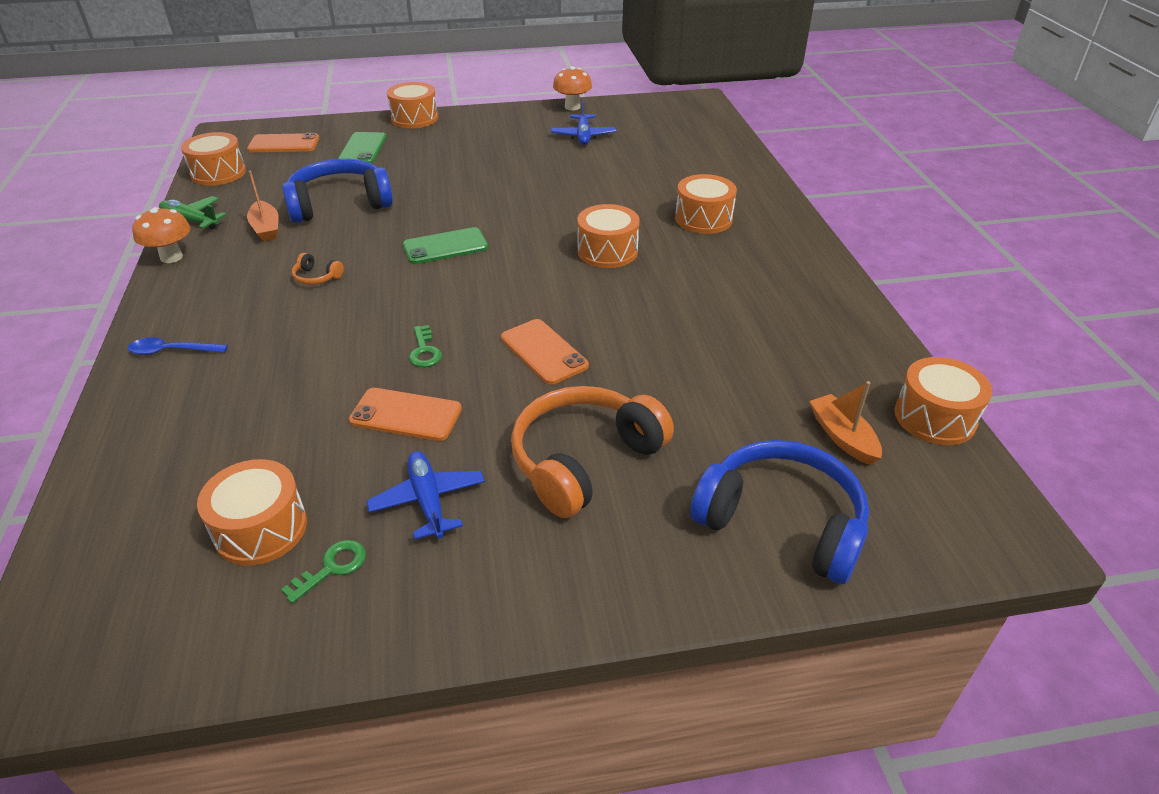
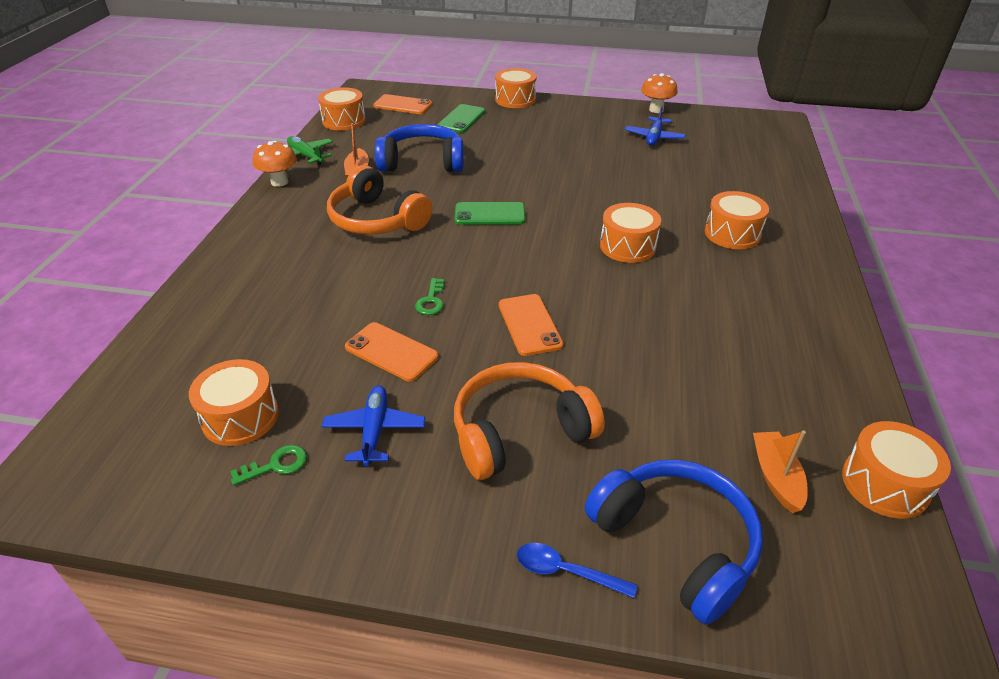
camera: 20 degrees right, 0 degrees up
blue spoon [128,337,228,355] -> blue spoon moved to [517,543,637,598]
orange headphones [292,253,344,285] -> orange headphones [327,165,432,235], size x2.47

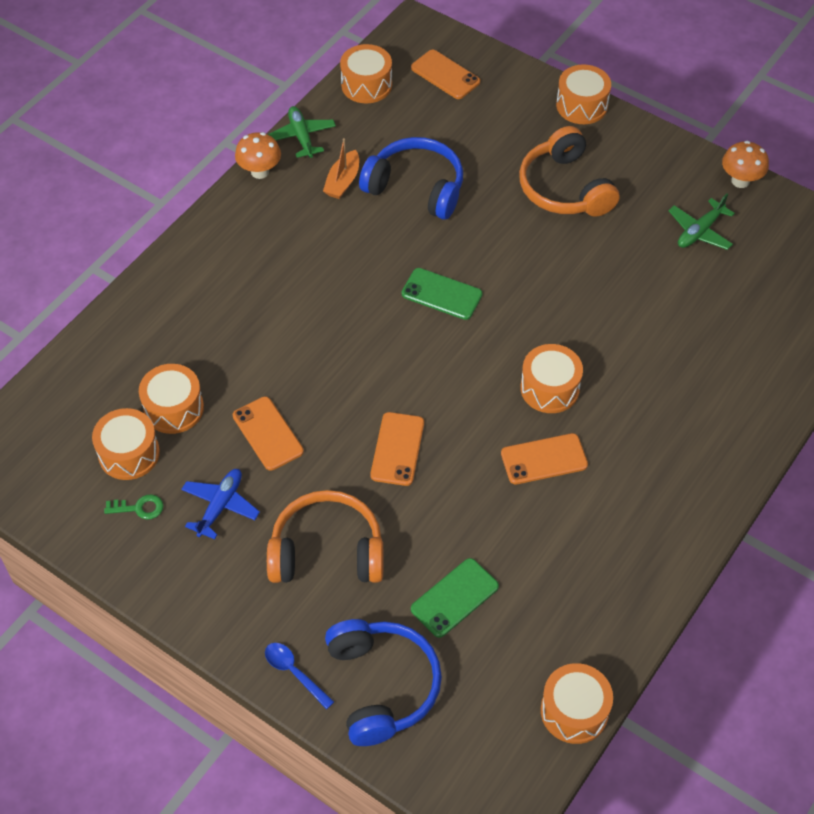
camera: 25 degrees right, 15 degrees up
orange headphones [327,165,432,235] -> orange headphones moved to [519,126,619,217]
green key [415,278,444,315] -> none
green phone [437,104,485,133] -> green phone moved to [411,558,499,638]
blue plane [625,106,686,146] -> green plane [668,194,735,250]
orange drum [705,191,769,249] -> orange drum moved to [139,364,204,434]
orange boat [753,430,808,513] -> none
none -> orange phone [501,433,588,484]

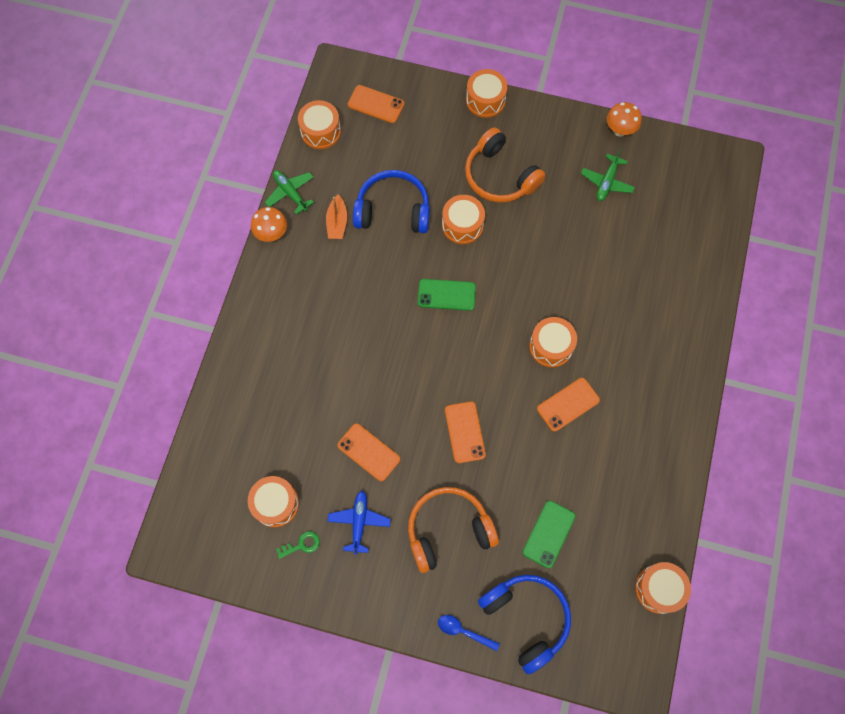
camera: 20 degrees left, 15 degrees up
orange drum [139,364,204,434] -> orange drum moved to [442,195,485,244]

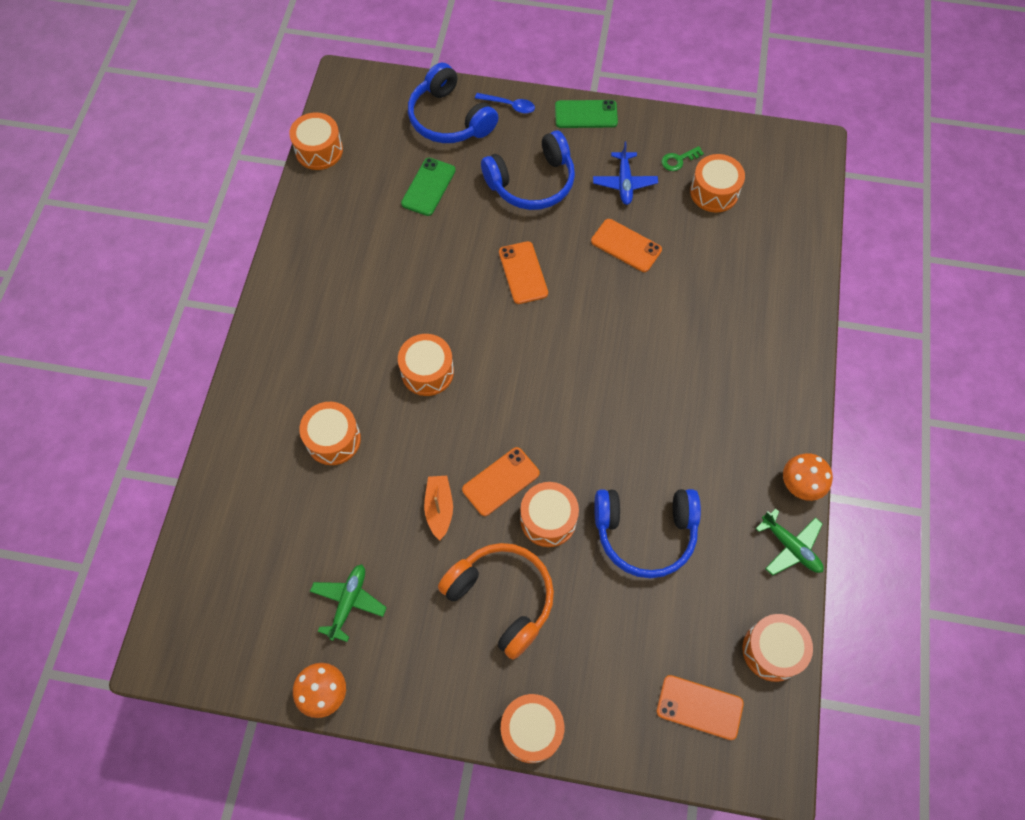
camera: 175 degrees right, 5 degrees down
orange boat [326,195,347,239] -> orange boat moved to [424,476,453,540]
orange headphones [408,487,499,573] -> blue headphones [481,130,575,210]
green phone [418,279,476,311] -> green phone moved to [555,100,618,128]
orange phone [537,378,600,432] -> orange phone moved to [462,447,540,516]
none -> orange drum [299,402,361,465]

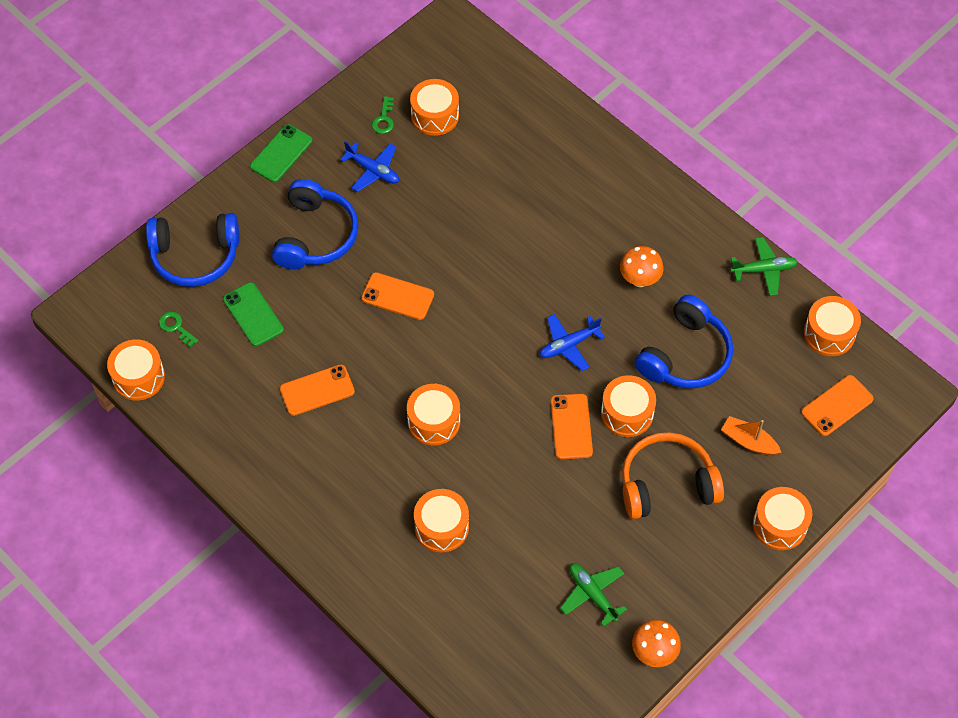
camera: 55 degrees left, 5 degrees down
orange boat [424,476,453,540] -> orange boat moved to [721,416,782,455]
blue spoon [475,93,535,113] -> none
orange phone [591,219,662,272] -> orange phone moved to [280,364,355,416]
orange mushroom [783,453,833,501] -> orange mushroom moved to [620,246,664,287]
none -> green key [159,311,198,347]
none -> blue plane [540,314,605,371]

